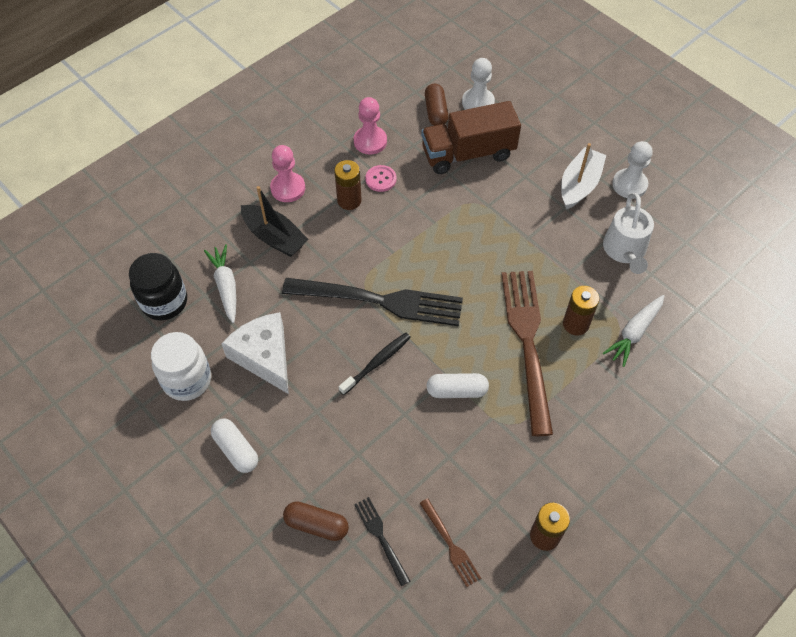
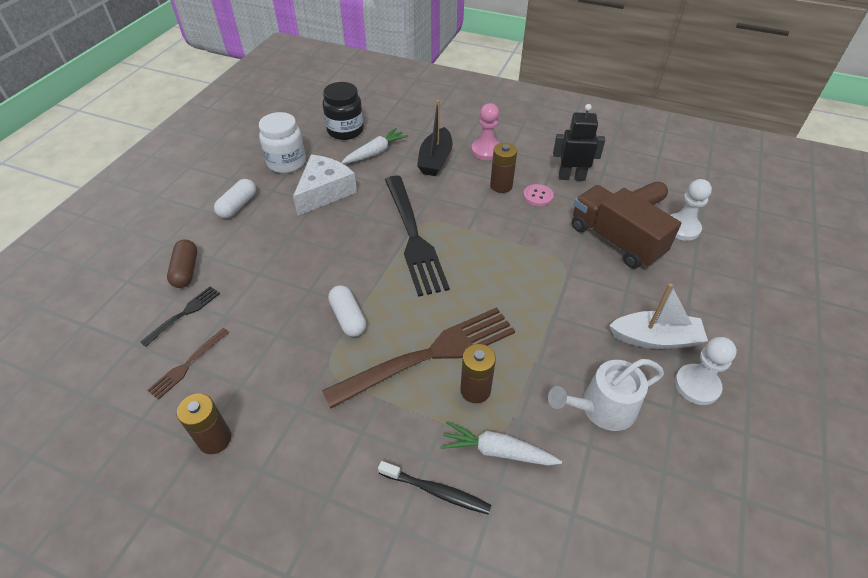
camera: 65 degrees right, 10 degrees down
black toothbrush [339,333,411,395] -> black toothbrush moved to [378,461,491,515]
pink pawn [354,97,387,155] -> black robot [553,104,605,181]

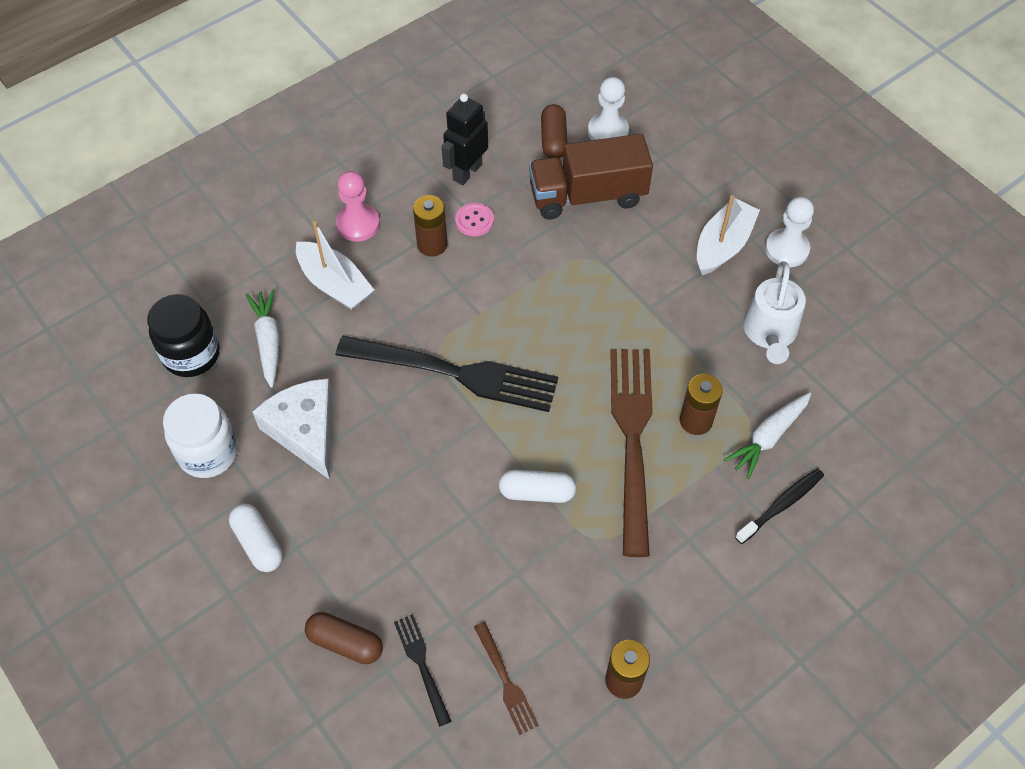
camera: 60 degrees left, 10 degrees up
black boat [417,100,453,176] -> white boat [296,221,374,310]

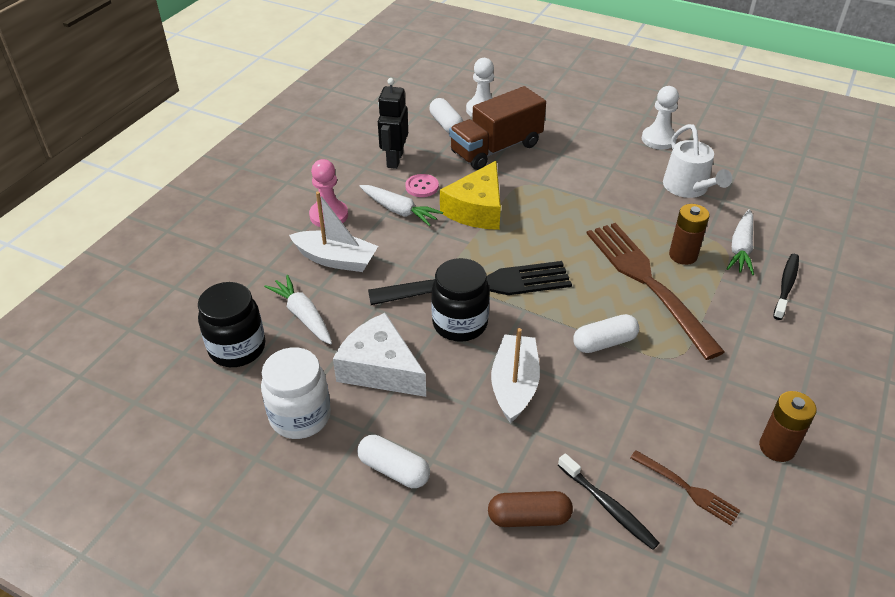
camera: 25 degrees left, 15 degrees down
black fork [394,614,451,727] -> black toothbrush [558,453,659,550]
brown battery [413,195,447,257] -> white carrot [360,185,443,226]
brown capsule [541,104,567,158] -> white capsule [429,98,463,133]
white boat [697,195,760,275] -> white boat moved to [491,328,540,423]
none -> black jar [431,258,490,342]
none -> yellow cheese [440,161,501,230]

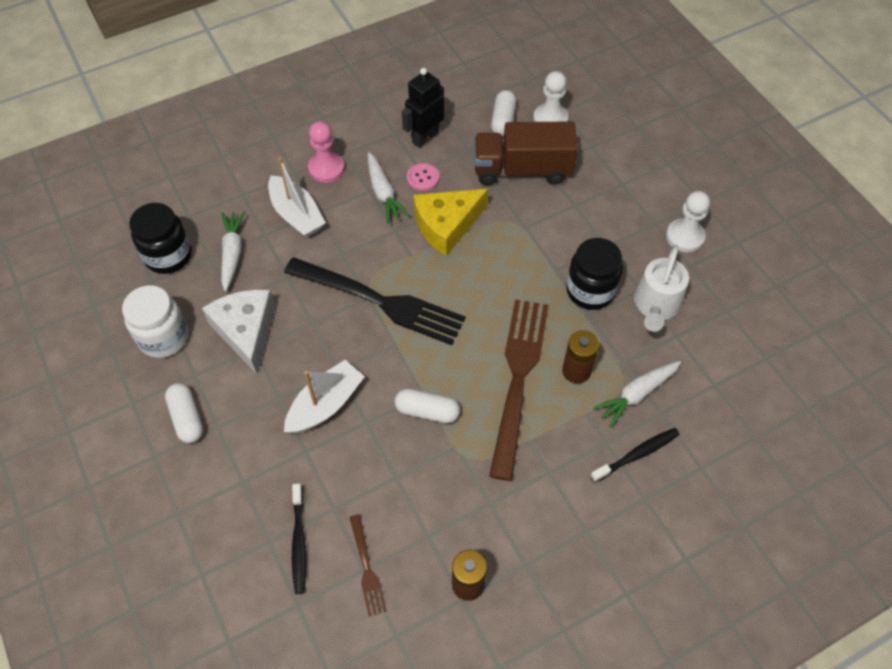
camera: 35 degrees right, 15 degrees up
black jar [431,258,490,342] -> black jar moved to [566,238,623,310]
brown capsule [488,491,573,527] -> none

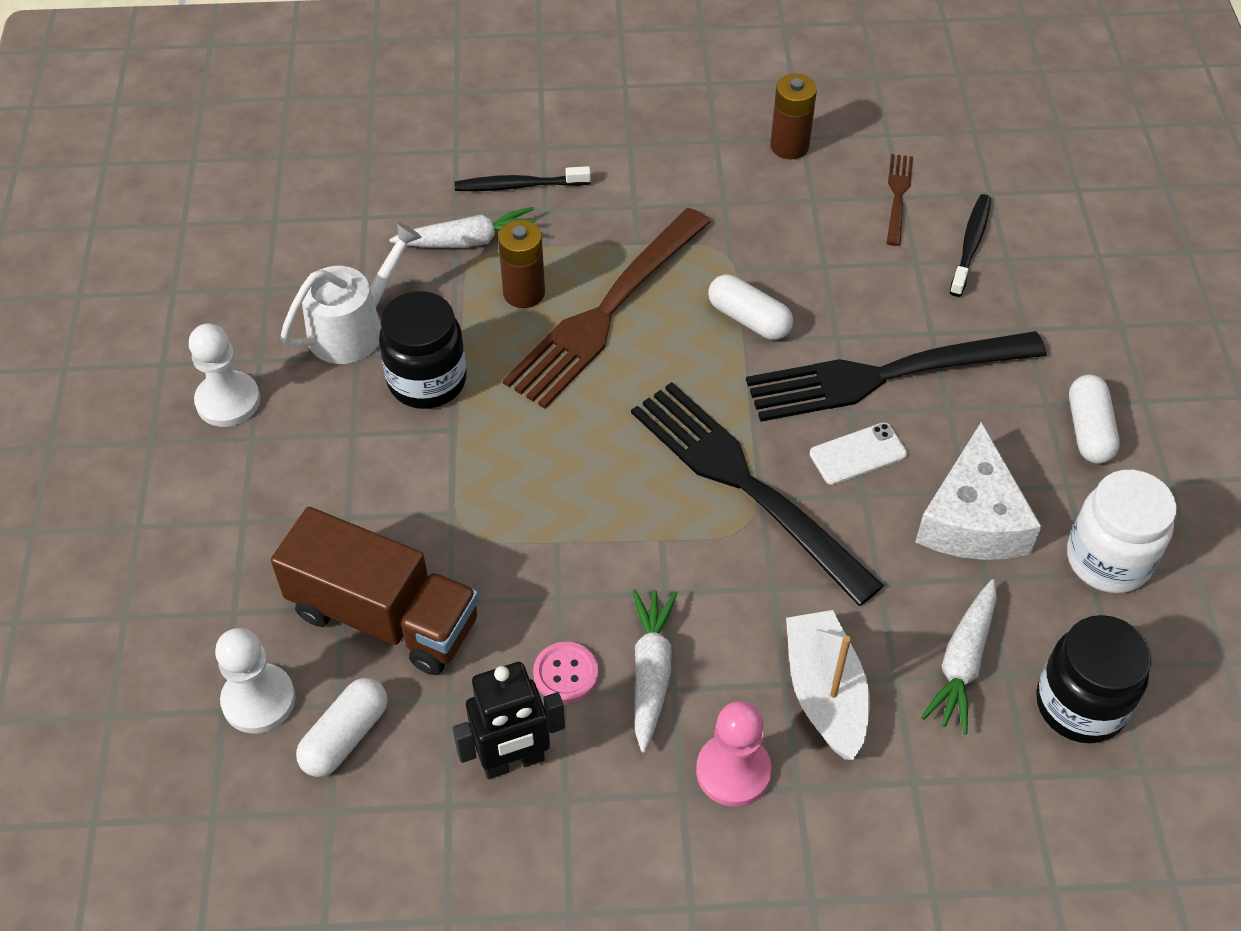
camera: 155 degrees left, 5 degrees down
white boat [284,360,365,434] -> black fork [746,331,1047,422]
yellow cheese [413,189,488,256] -> none
none -> white phone [810,422,907,485]

